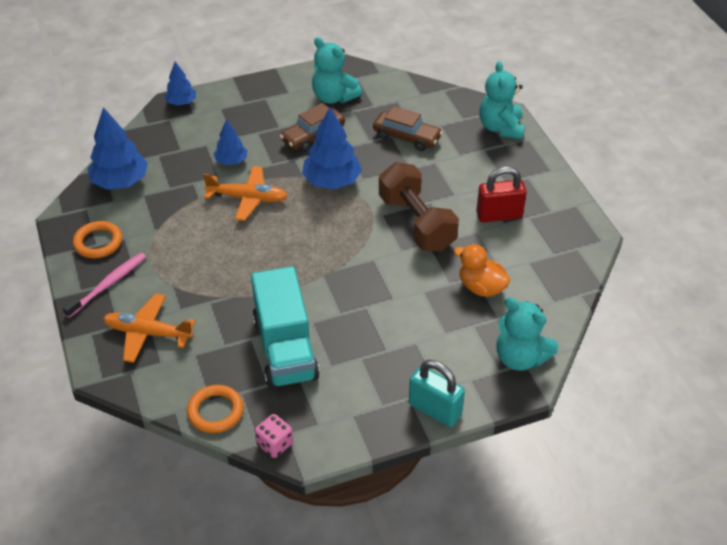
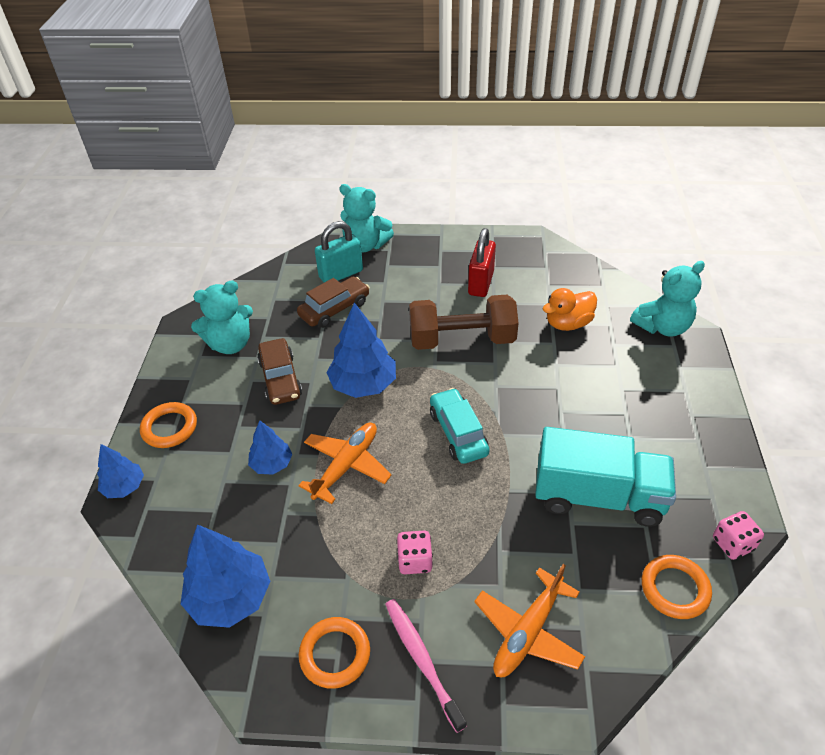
camera: 65 degrees left, 0 degrees up
turquoise padlock [409,360,465,427] -> turquoise padlock moved to [315,221,363,283]
none -> orange ring [140,402,197,448]
none -> pink dice [397,530,433,574]
none -> turquoise car [430,388,490,464]

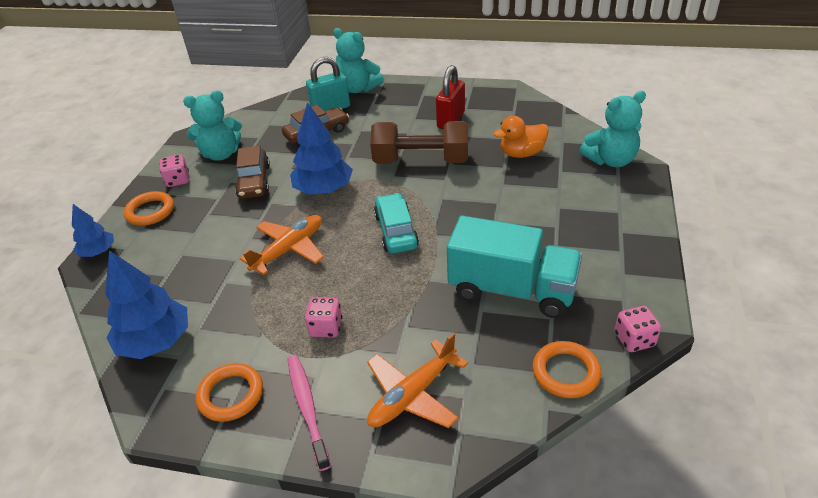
camera: 10 degrees right, 5 degrees down
blue tree [248,420,293,475] -> none
none -> pink dice [160,155,189,187]

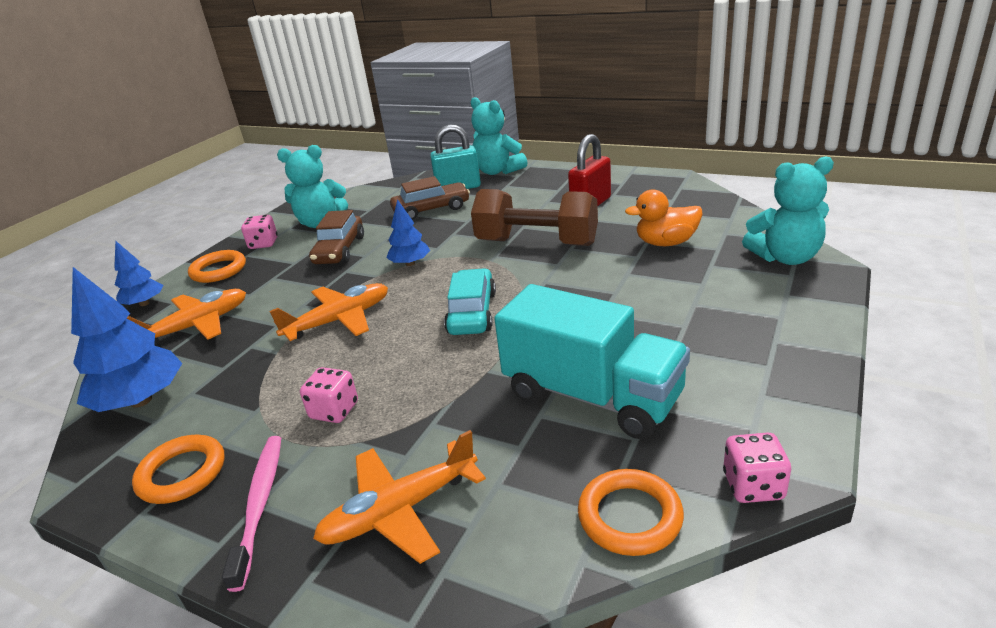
camera: 15 degrees right, 10 degrees down
blue tree [290,102,353,195] -> blue tree [386,199,430,266], size x0.58
none -> orange plane [126,289,246,346]

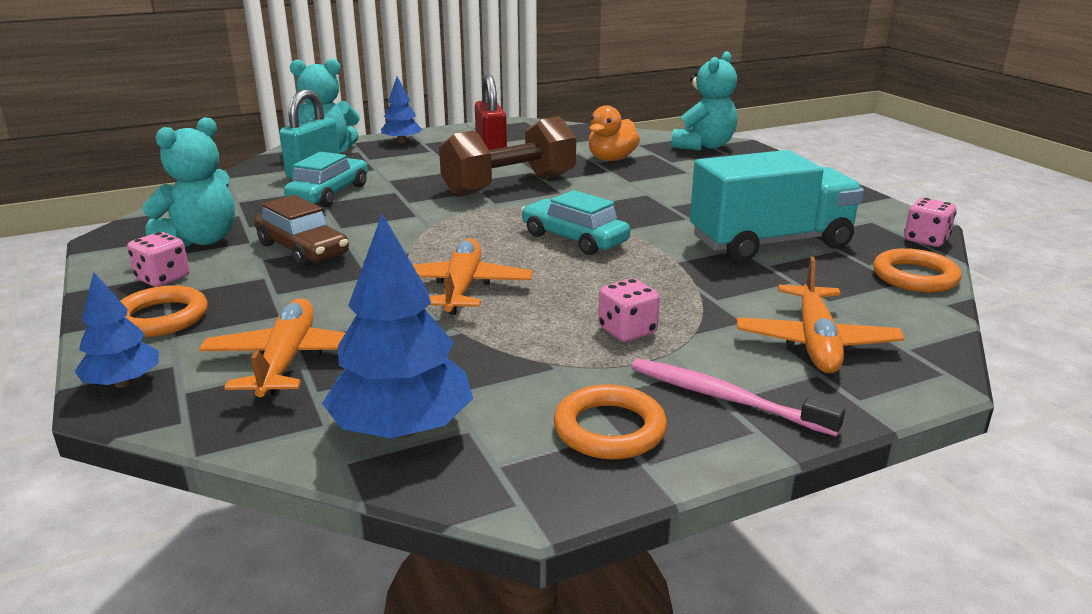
camera: 55 degrees left, 5 degrees down
blue tree [386,199,430,266] -> blue tree moved to [381,77,422,143]
brown car [390,176,470,220] -> turquoise car [284,152,368,207]

